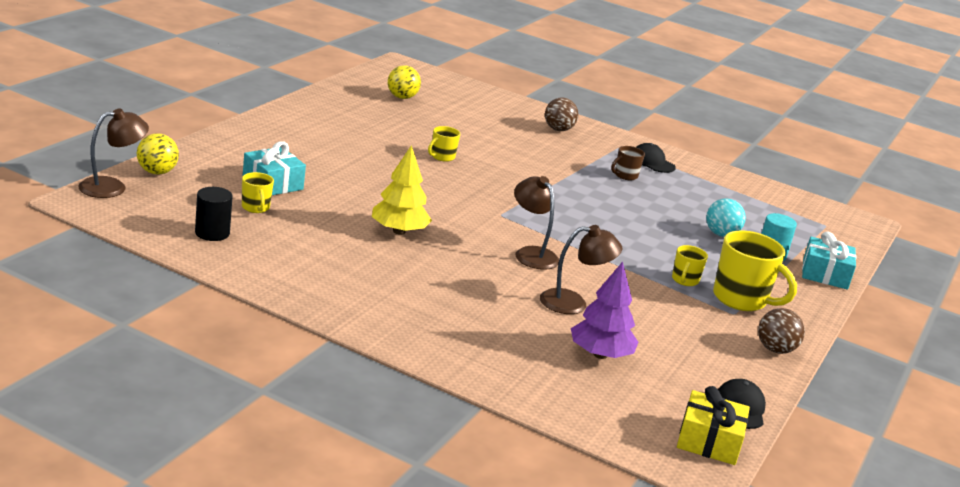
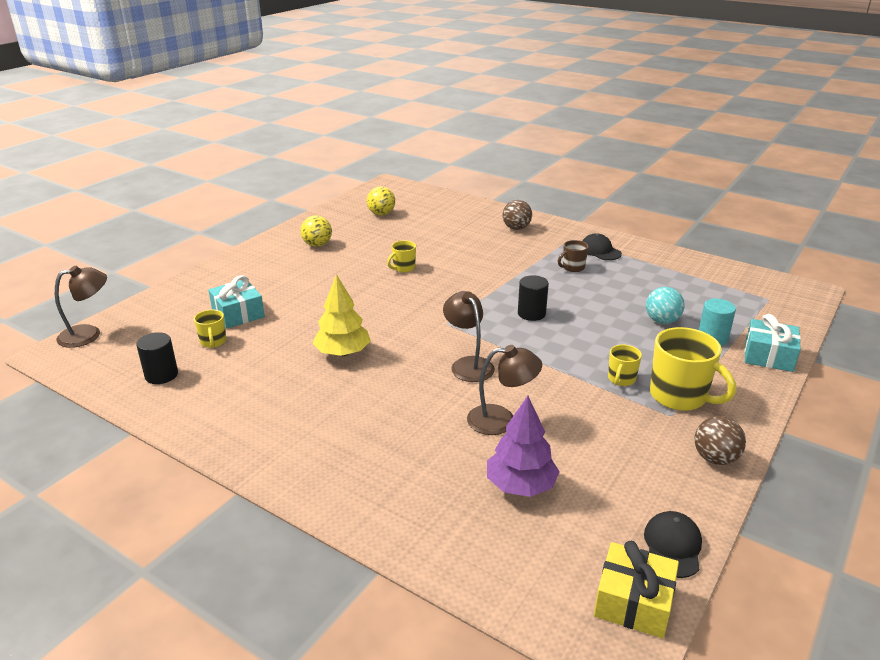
camera: 10 degrees right, 5 degrees up
yellow ball [137,133,179,175] -> yellow ball moved to [300,216,332,247]
none -> black cylinder [518,275,549,321]

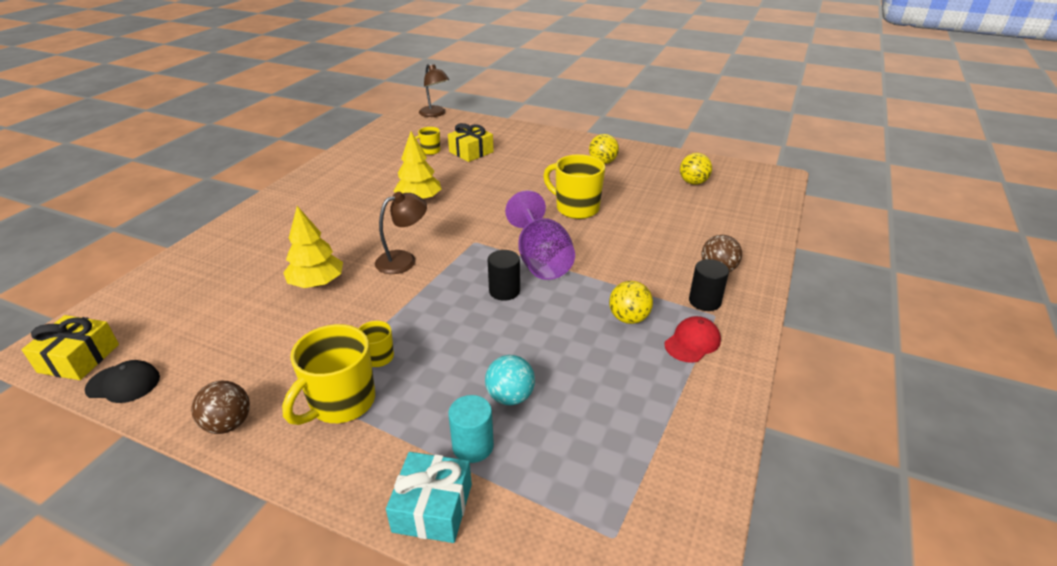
camera: 80 degrees right, 5 degrees up
black cylinder [136,332,178,384] -> black cylinder moved to [689,259,729,311]
turquoise gift [209,275,265,328] -> yellow gift [448,123,494,162]
yellow mug [387,240,416,273] -> yellow mug [543,154,605,219], size x1.93
brown lamp [467,345,542,435] -> yellow tree [283,206,343,288]
purple tree [487,396,560,497] -> none
brown mug [558,240,589,272] -> yellow ball [609,281,653,324]
black cap [583,233,622,260] -> red cap [665,316,721,363]
none -> purple goblet [505,190,575,280]

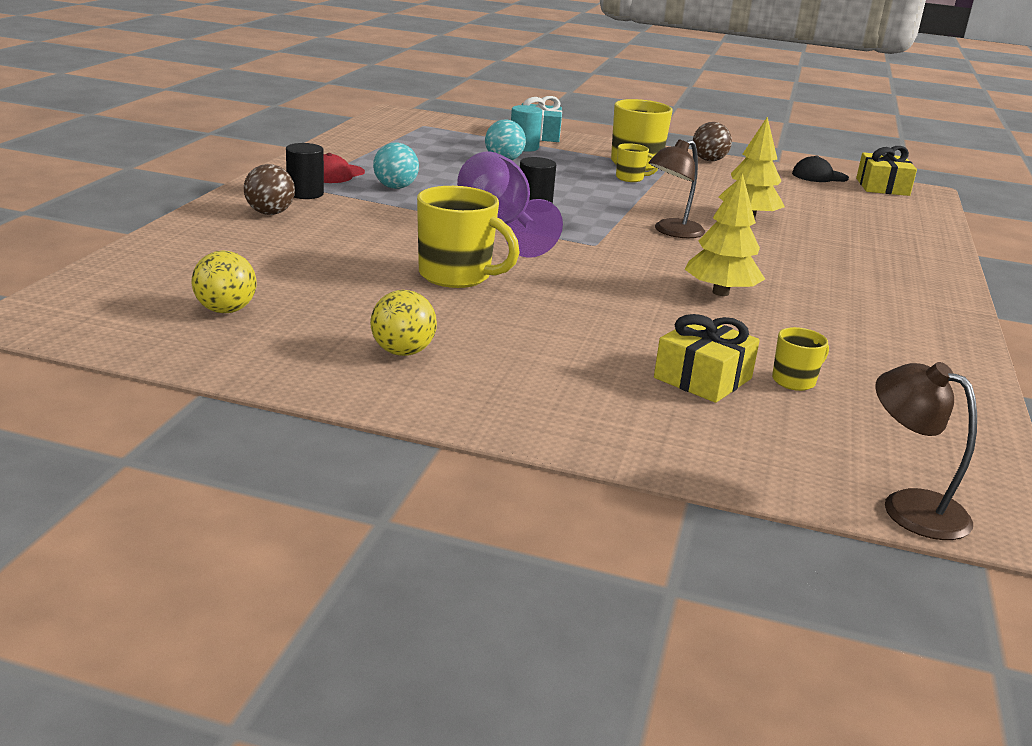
camera: 170 degrees right, 10 degrees down
yellow ball [609,281,653,324] -> turquoise ball [373,142,419,189]

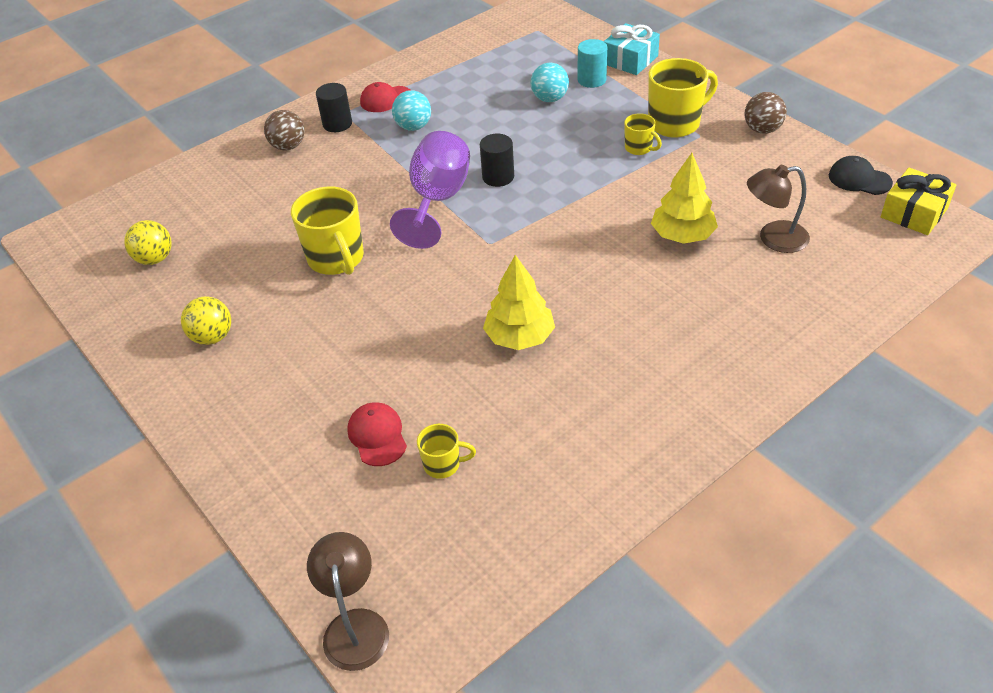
camera: 40 degrees right, 20 degrees up
brown lamp [649,139,705,238] -> brown lamp moved to [747,165,810,253]
yellow gift [654,314,760,403] -> red cap [347,402,407,466]

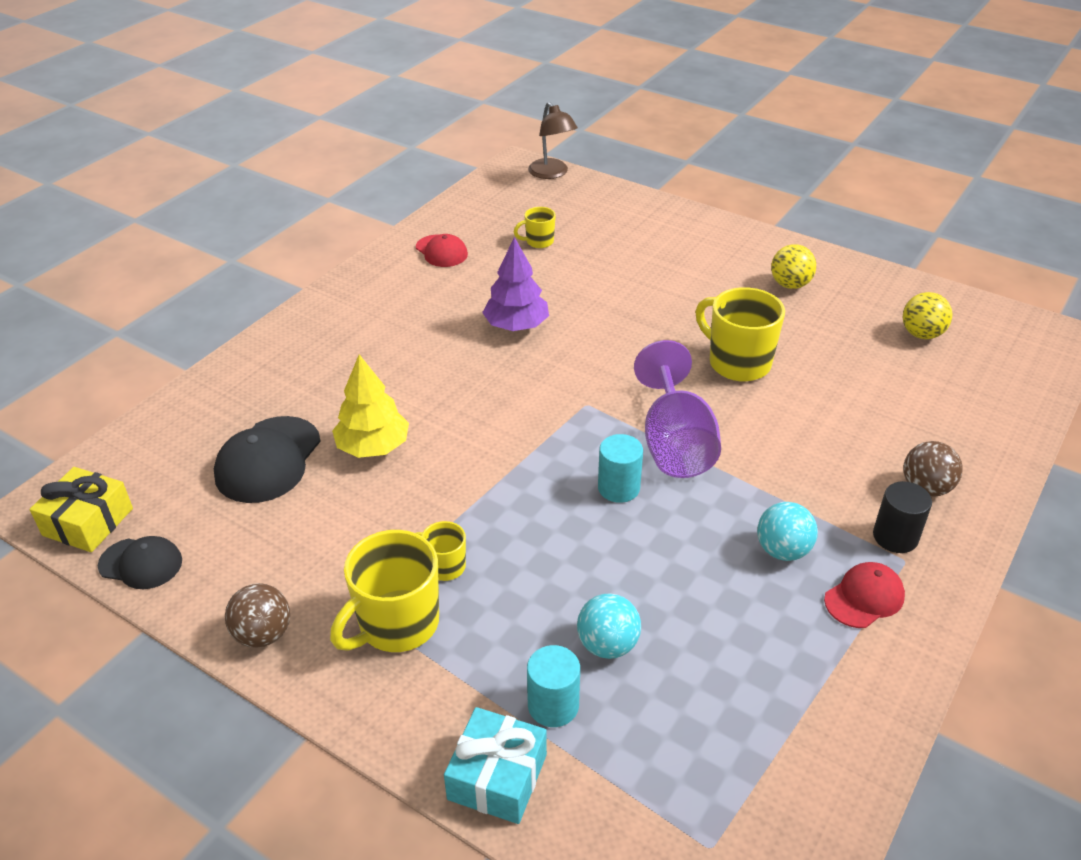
camera: 160 degrees right, 5 degrees down
red cap [347,402,407,466] -> red cap moved to [416,234,468,267]
black cylinder [480,134,514,187] -> turquoise cylinder [598,434,643,503]
yellow tree [483,255,555,350] -> purple tree [482,237,549,331]
brown lamp [747,165,810,253] -> black cap [214,416,321,503]

